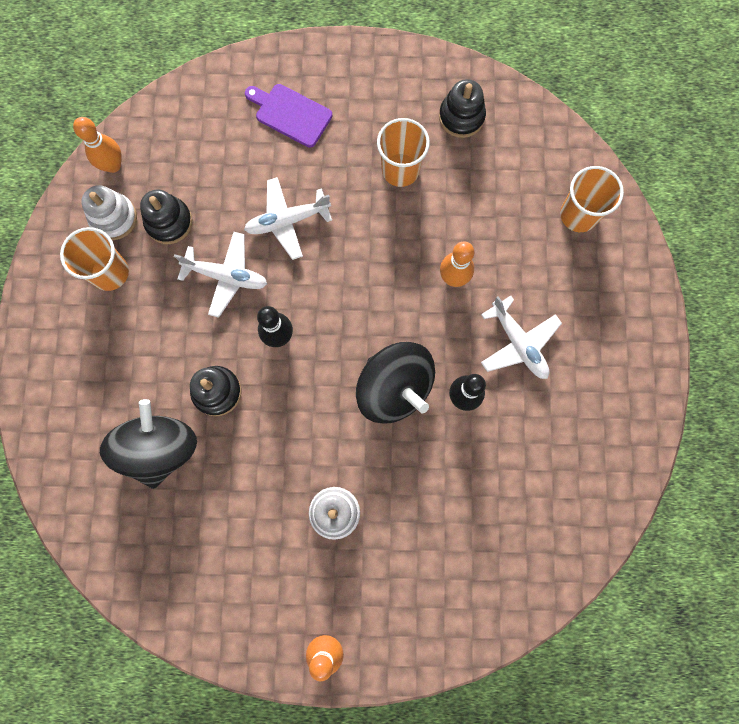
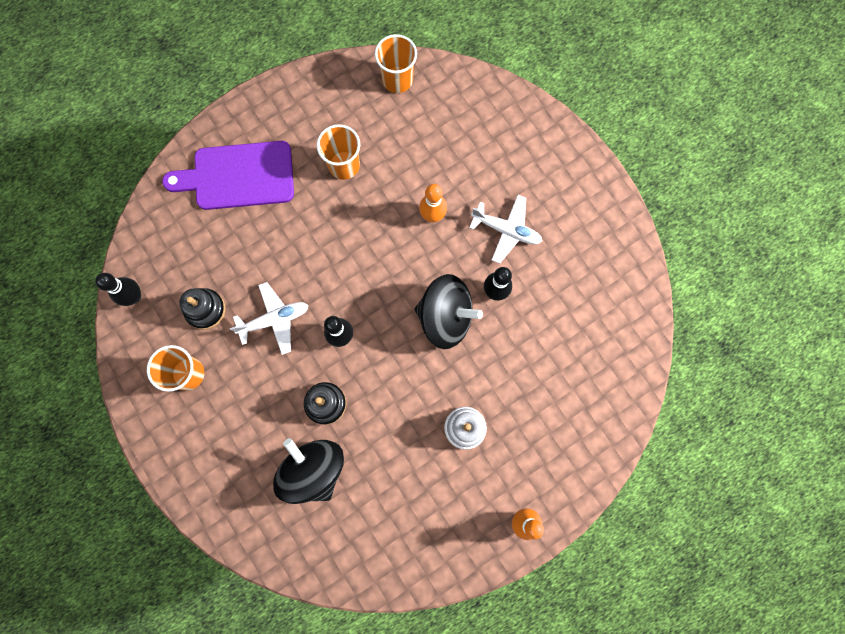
camera: 35 degrees left, 0 degrees up
orange bowling pin [73,117,122,173] -> black bowling pin [95,273,141,306]
white stacking toy [81,185,137,240] -> none
white plane [244,177,332,260] -> none
purple cutting board [245,84,332,148] -> purple cutting board [162,141,294,210], size x1.68
black stacking toy [439,79,486,138] -> none
orange cup [560,166,624,232] -> orange cup moved to [375,34,417,93]

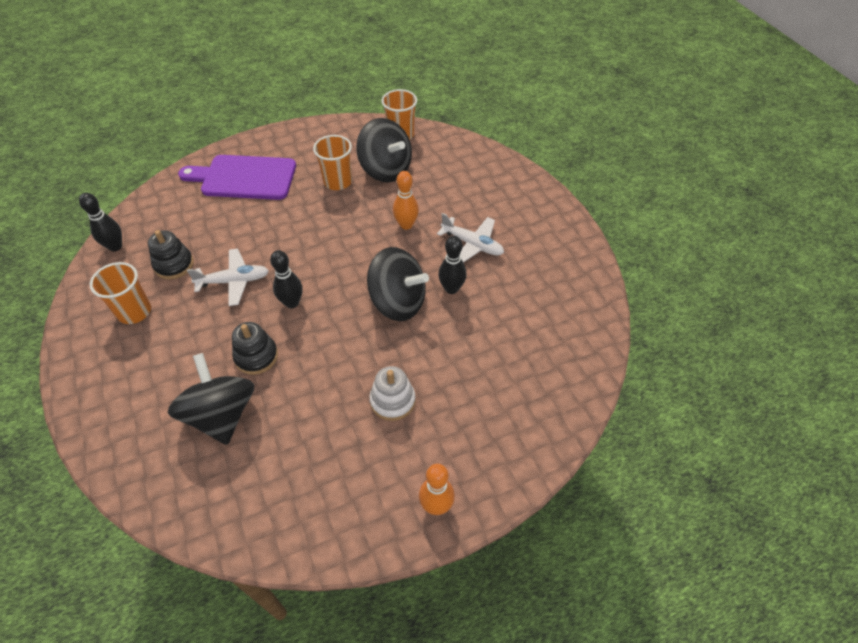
camera: 10 degrees right, 25 degrees down
none -> black spinning top [356,118,412,182]

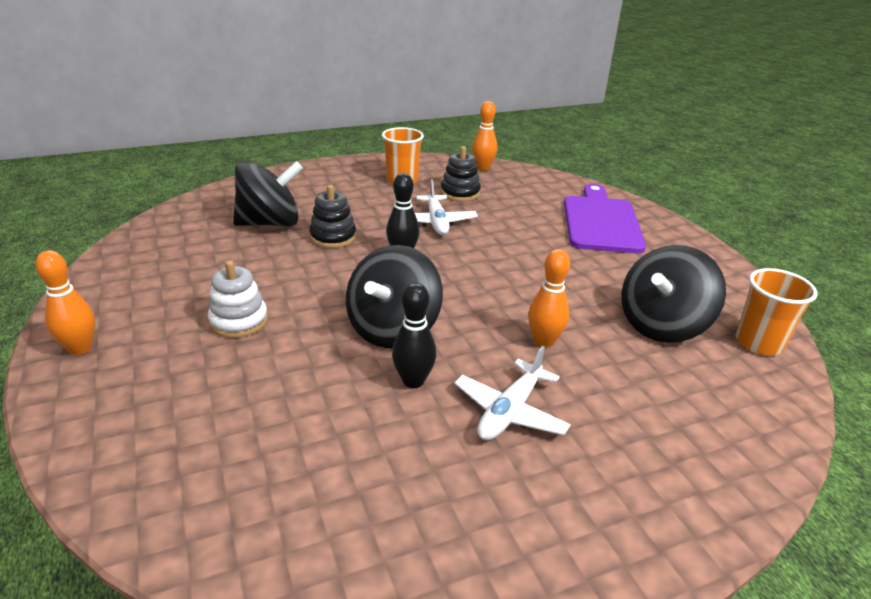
camera: 90 degrees right, 20 degrees down
black bowling pin [79,193,122,251] -> orange bowling pin [472,101,497,171]
orange cup [313,135,352,190] -> none

